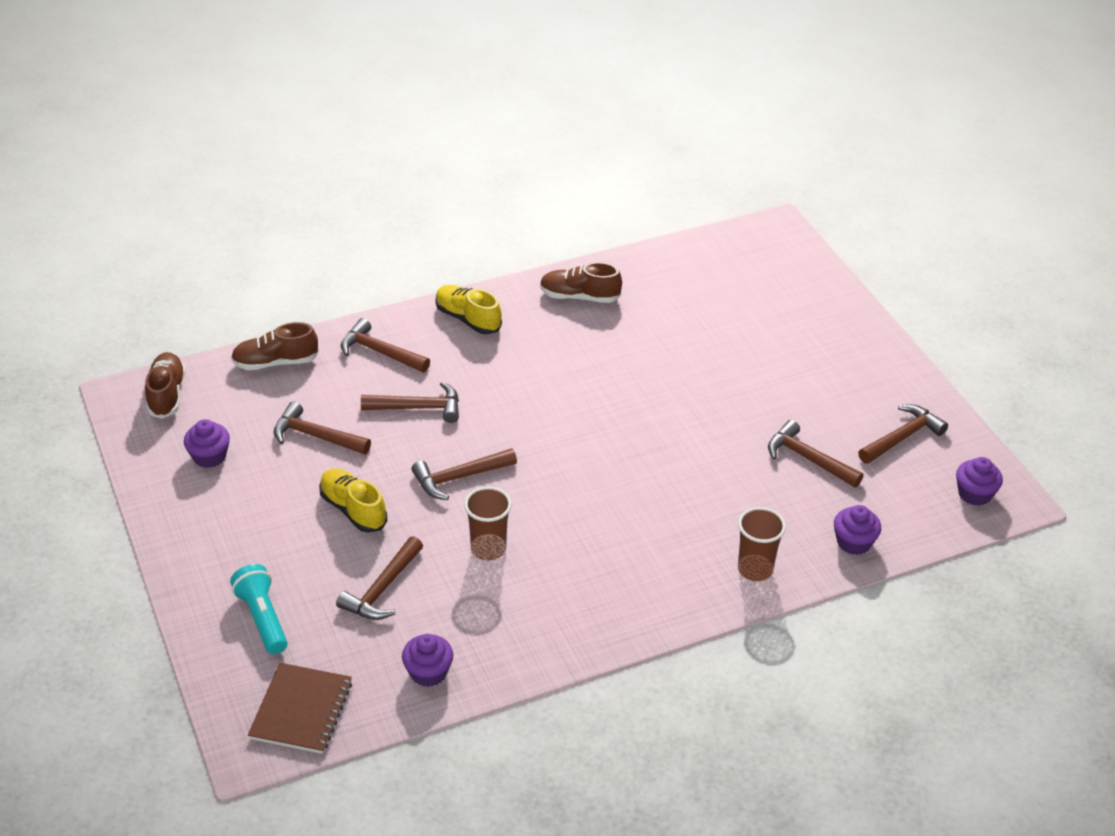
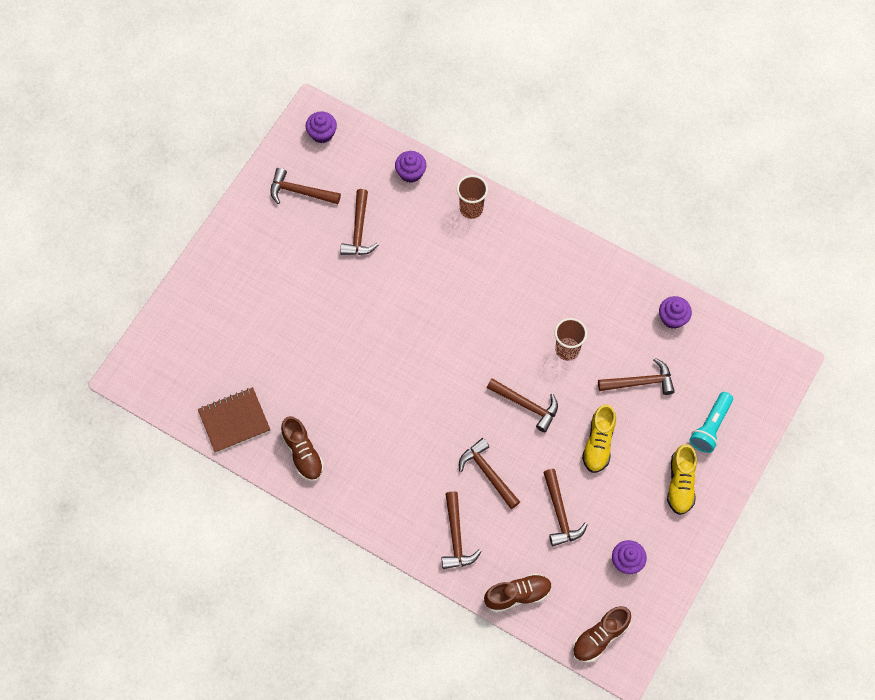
camera: 125 degrees left, 25 degrees up
brown shoe [231,322,319,370] -> brown shoe turned 60 degrees counterclockwise [484,573,552,613]
brown notebook [248,663,352,754] -> brown notebook moved to [198,387,270,453]
yellow shoe [436,285,502,334] -> yellow shoe moved to [667,444,697,515]

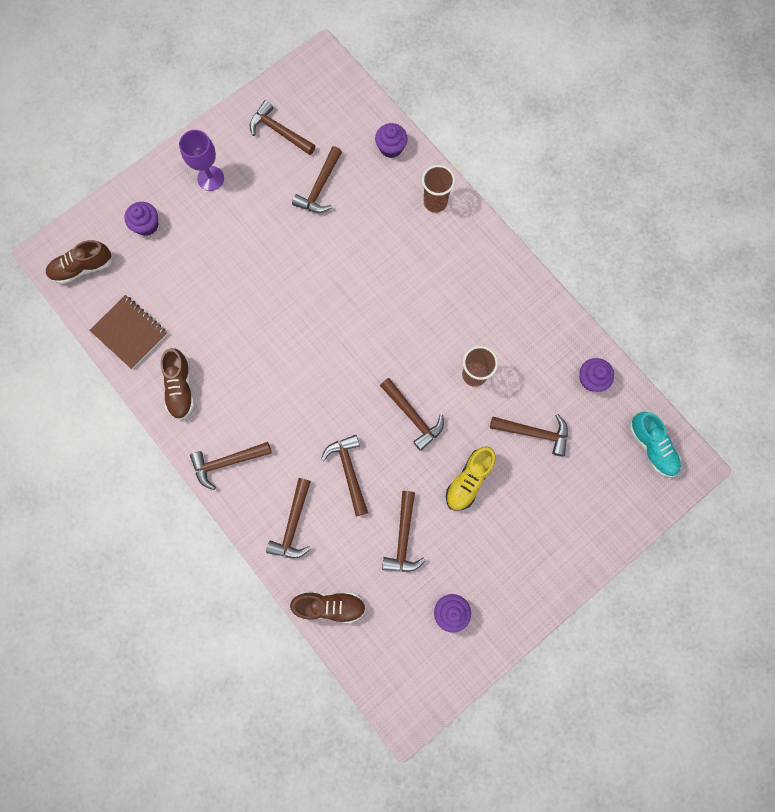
camera: 20 degrees right, 10 degrees up
brown notebook [198,387,270,453] -> brown notebook turned 45 degrees clockwise [89,295,167,369]
purple cupcake [306,111,337,143] -> purple cupcake moved to [124,202,158,236]
brown shoe [572,606,631,663] -> brown shoe moved to [46,240,113,284]
yellow shoe [667,444,697,515] -> none
turquoise flashlight [689,392,733,453] -> none
none -> purple goblet [179,130,224,191]
none -> brown hammer [190,442,272,490]
none -> turquoise shoe [629,412,681,477]

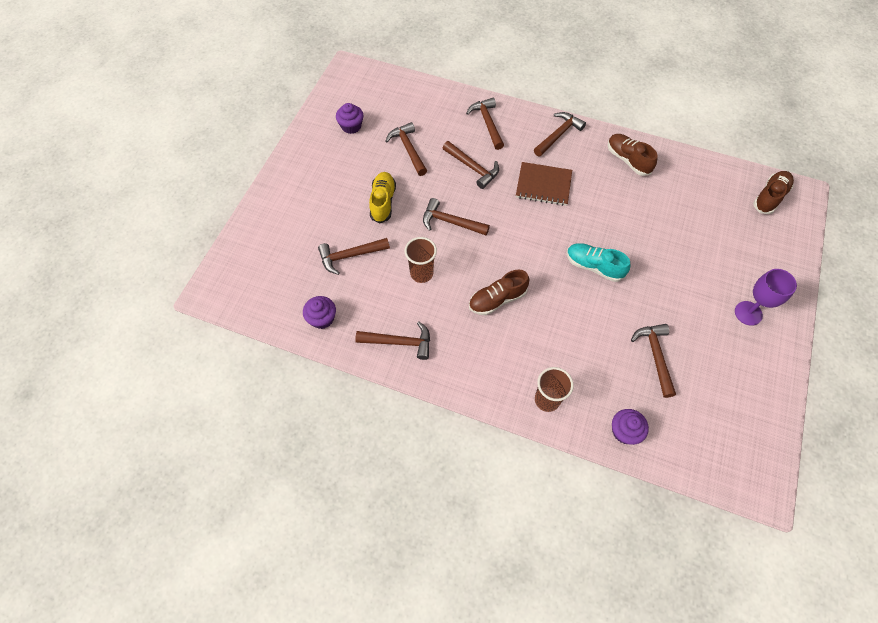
camera: 150 degrees right, 15 degrees down
brown notebook [89,295,167,369] -> brown notebook moved to [516,162,572,206]
purple cupcake [124,202,158,236] -> none
brown hammer [250,100,315,155] -> brown hammer moved to [355,322,430,360]
brown shoe [290,592,366,623] -> brown shoe moved to [469,270,529,315]
turquoise shoe [629,412,681,477] -> turquoise shoe moved to [567,243,630,282]

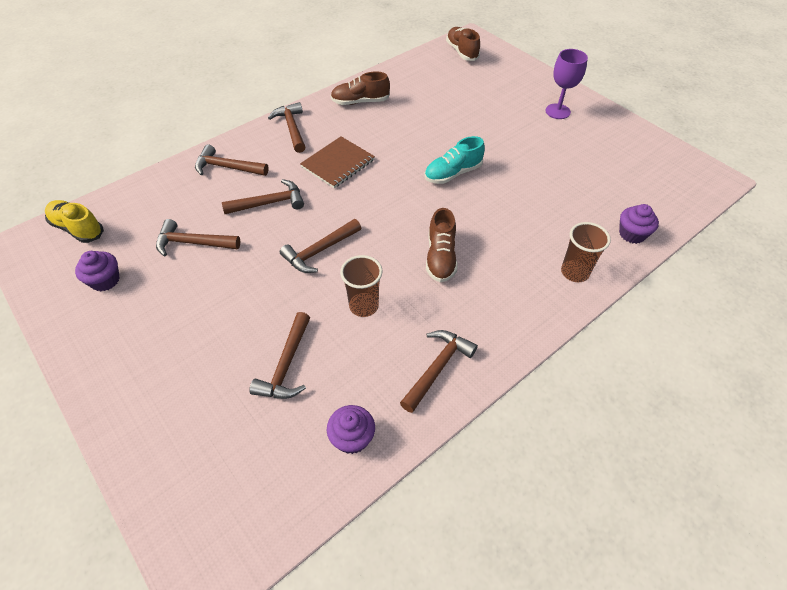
camera: 60 degrees left, 10 degrees down
yellow shoe [369,172,396,224] -> yellow shoe moved to [45,200,104,243]
brown hammer [631,324,676,398] -> none

